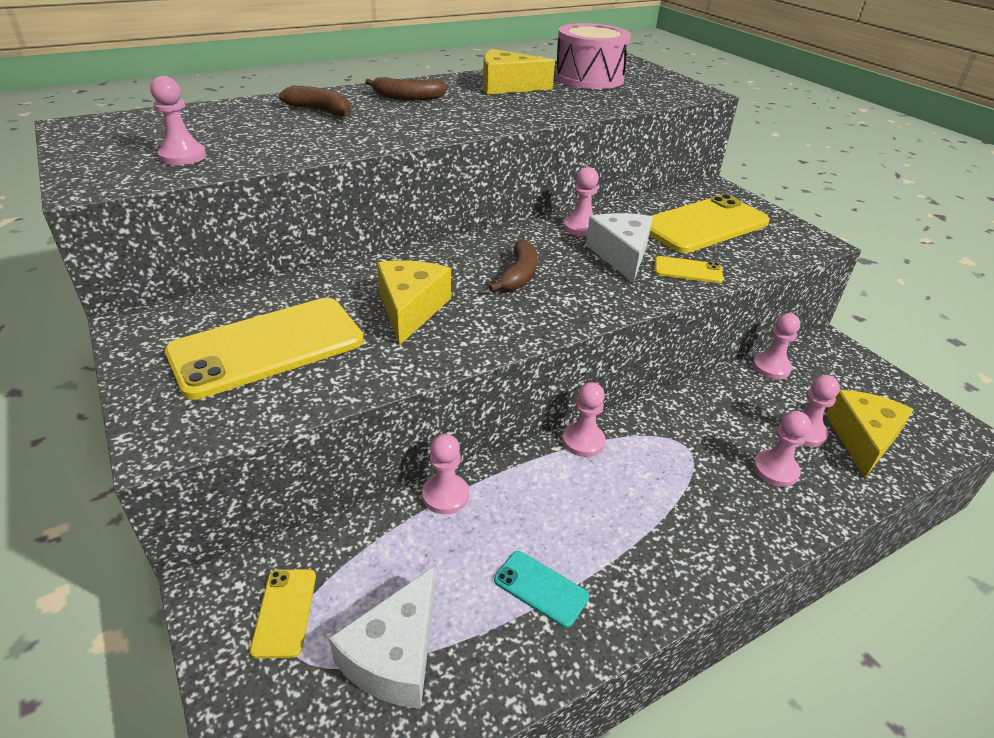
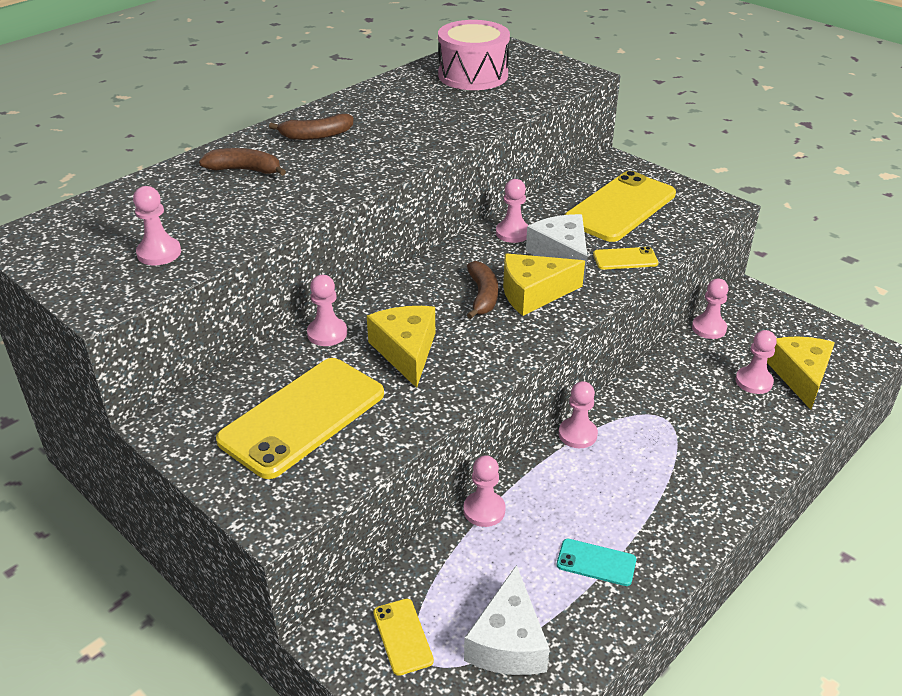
camera: 15 degrees left, 0 degrees up
yellow cheese [483,49,555,94] -> yellow cheese moved to [503,253,585,316]
pink pawn [753,411,811,487] -> pink pawn moved to [307,275,347,346]

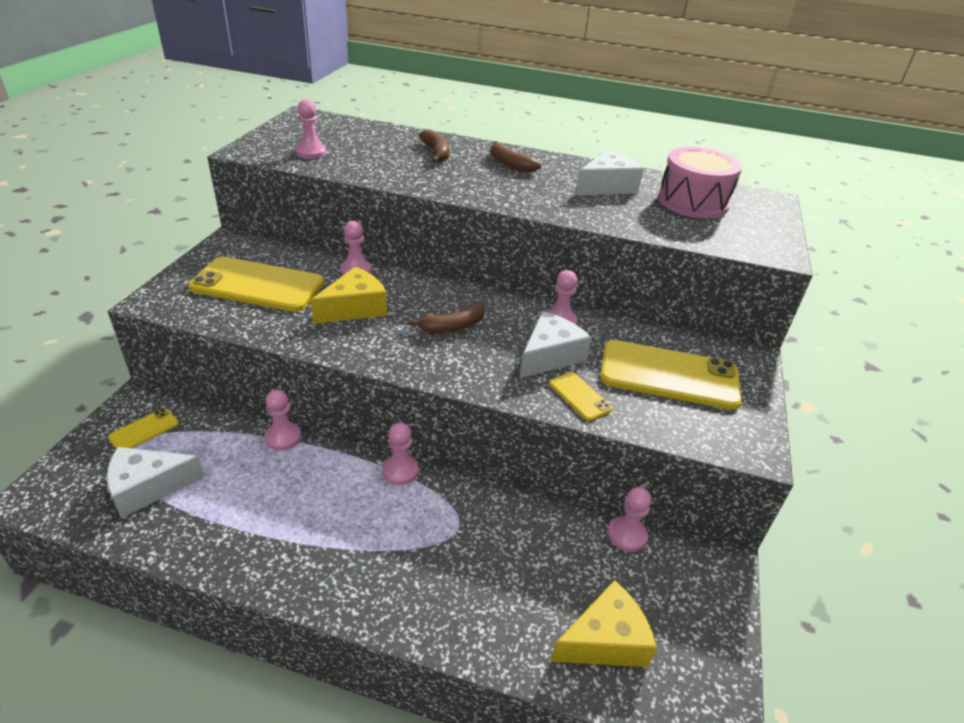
camera: 60 degrees right, 0 degrees up
yellow cheese [503,253,585,316] -> none
turquoise phone [556,539,636,586] -> none
pink pawn [736,330,777,394] -> none
none -> white cheese [576,150,644,195]

